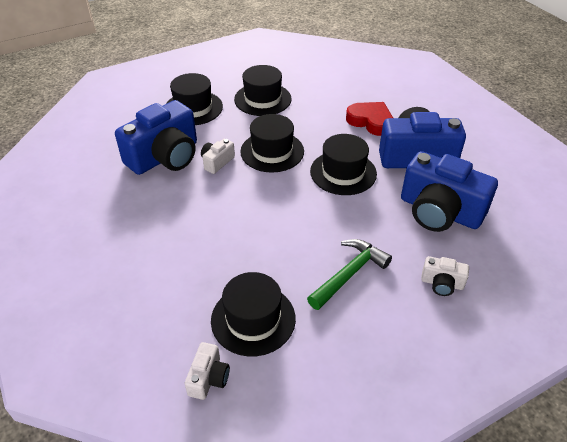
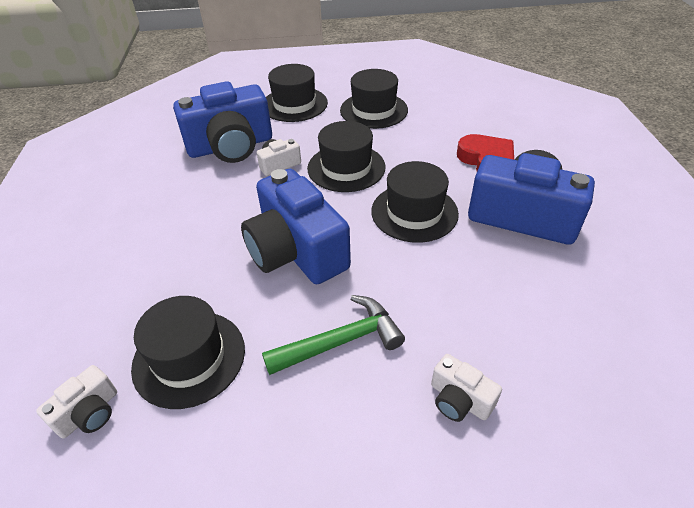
camera: 25 degrees right, 0 degrees up
blue camera [401,151,498,232] -> blue camera moved to [241,169,351,284]

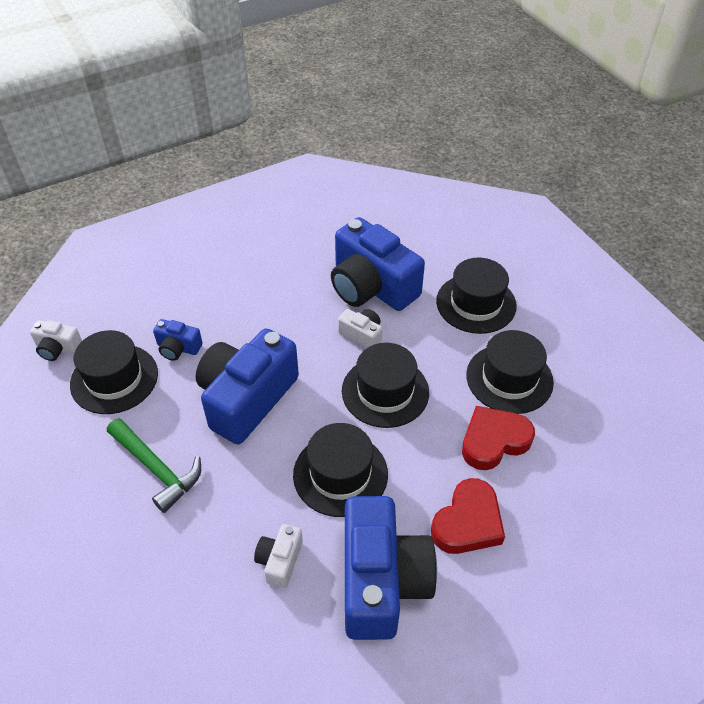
camera: 65 degrees right, 5 degrees up
white camera [431,354,502,422] -> white camera moved to [254,524,303,588]
none -> blue camera [153,319,203,361]
none -> red heart [462,406,535,470]

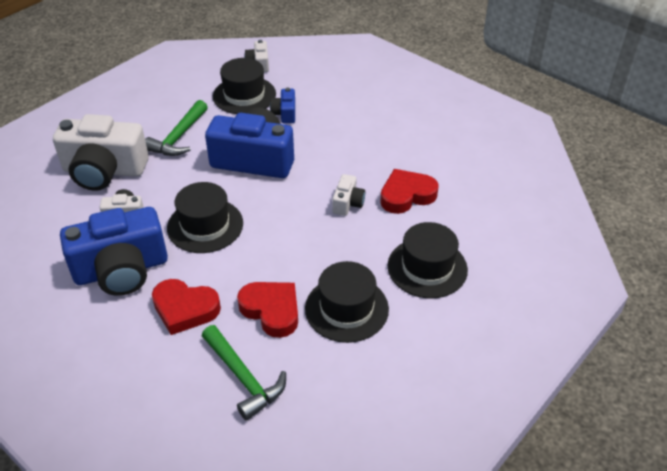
camera: 70 degrees right, 5 degrees down
blue camera [331,217,425,311] -> red heart [380,169,439,214]
black hat [342,343,429,428] -> none
none -> white camera [53,114,149,191]
none -> green hammer [202,325,286,421]

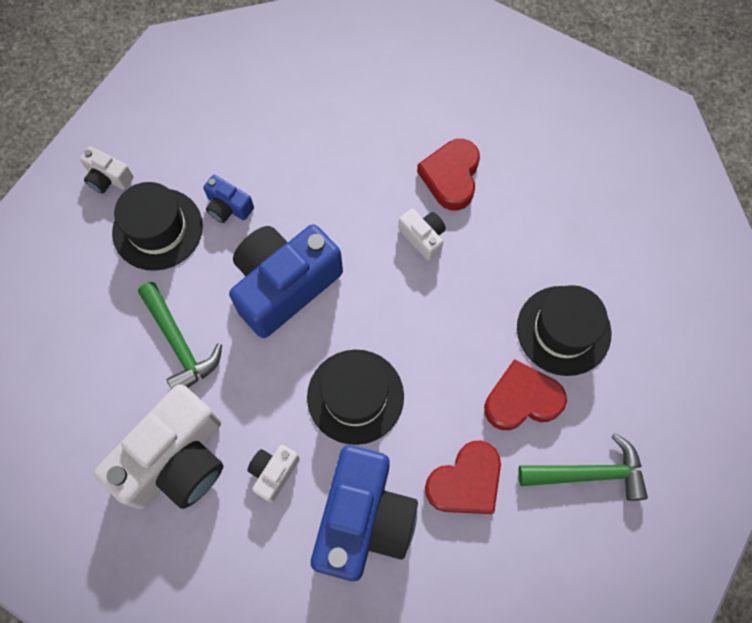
camera: 55 degrees left, 25 degrees up
black hat [387,222,468,299] -> none

